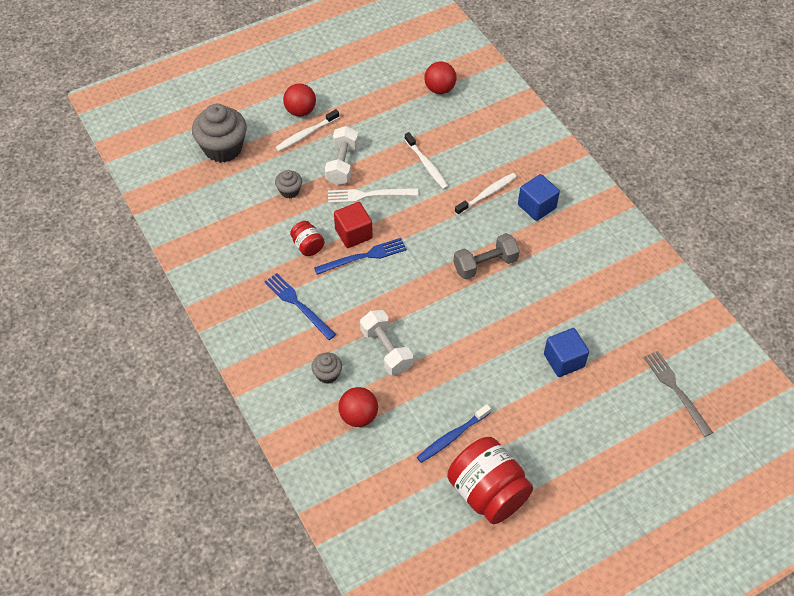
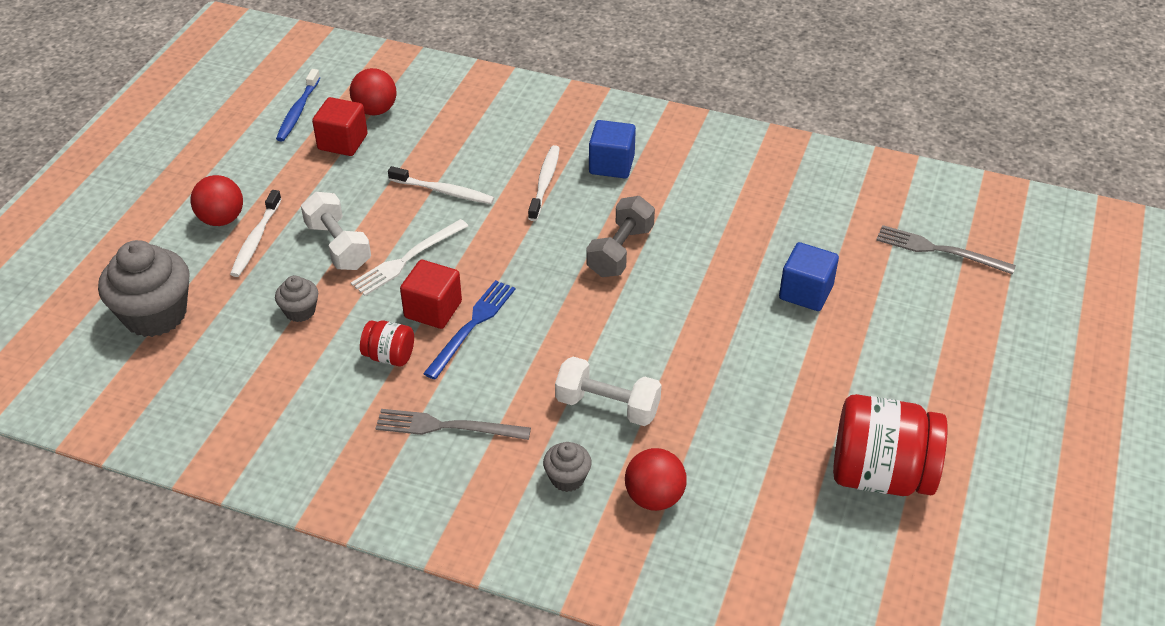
camera: 40 degrees left, 10 degrees down
blue fork [265,273,336,340] -> grey fork [375,409,531,440]
blue toothbrush [417,404,491,463] -> blue toothbrush moved to [276,69,320,142]
none -> red cube [312,97,368,156]

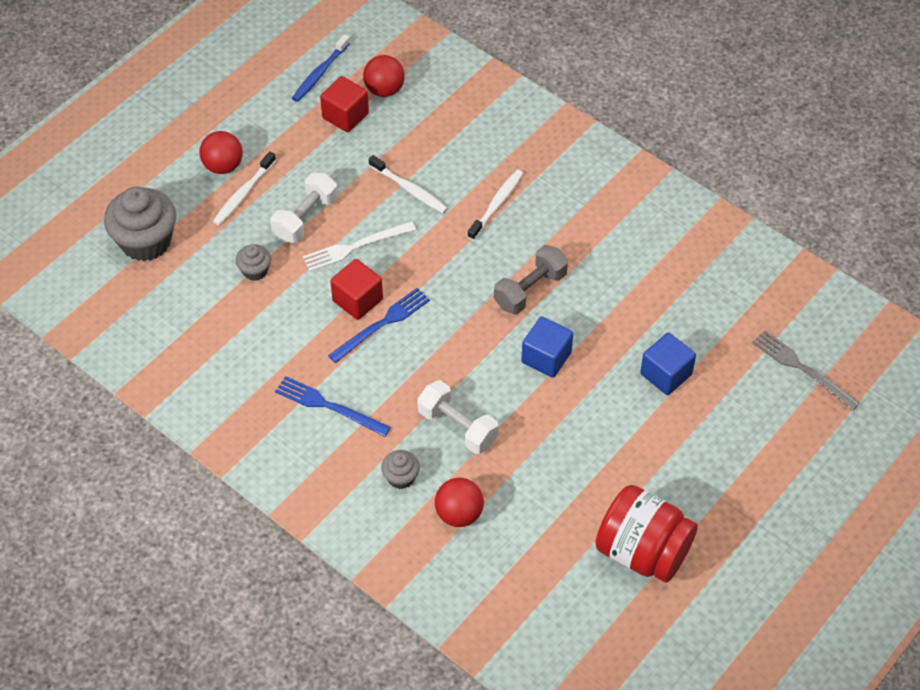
camera: 20 degrees right, 10 degrees up
white dumbbell [301,192,371,270] -> white dumbbell turned 45 degrees clockwise [270,172,338,243]
red jar [360,320,414,367] -> none
grey fork [375,409,531,440] -> blue fork [275,376,391,437]
blue cube [589,120,636,178] -> blue cube moved to [521,317,573,378]

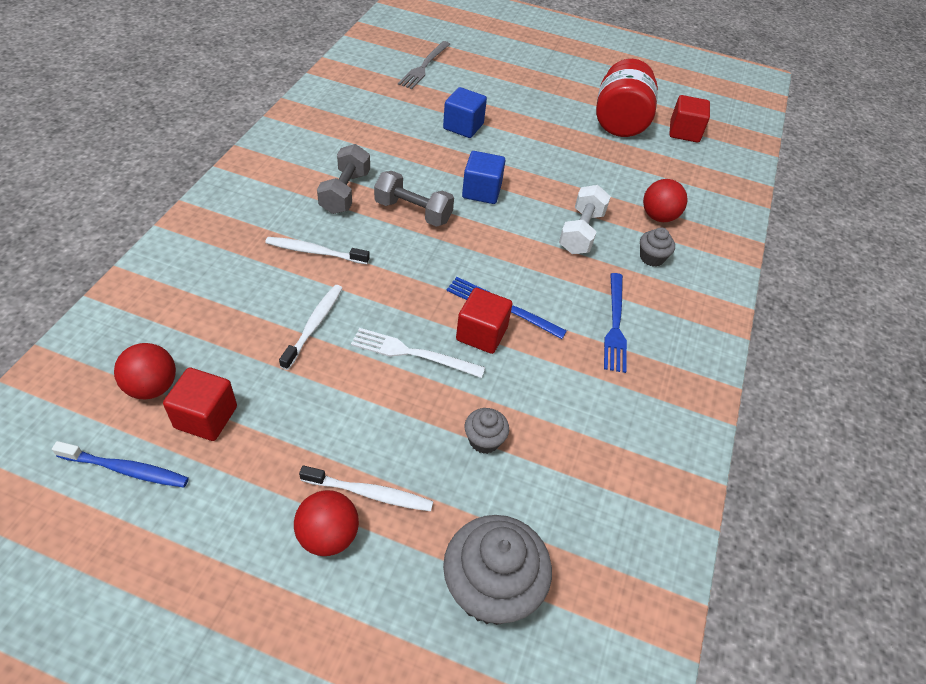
camera: 115 degrees left, 5 degrees down
white dumbbell [270,172,338,243] -> none
white fork [303,221,416,272] -> white fork turned 150 degrees clockwise [351,328,485,378]
none -> grey dumbbell [317,144,370,214]
none -> red cube [669,95,710,143]

